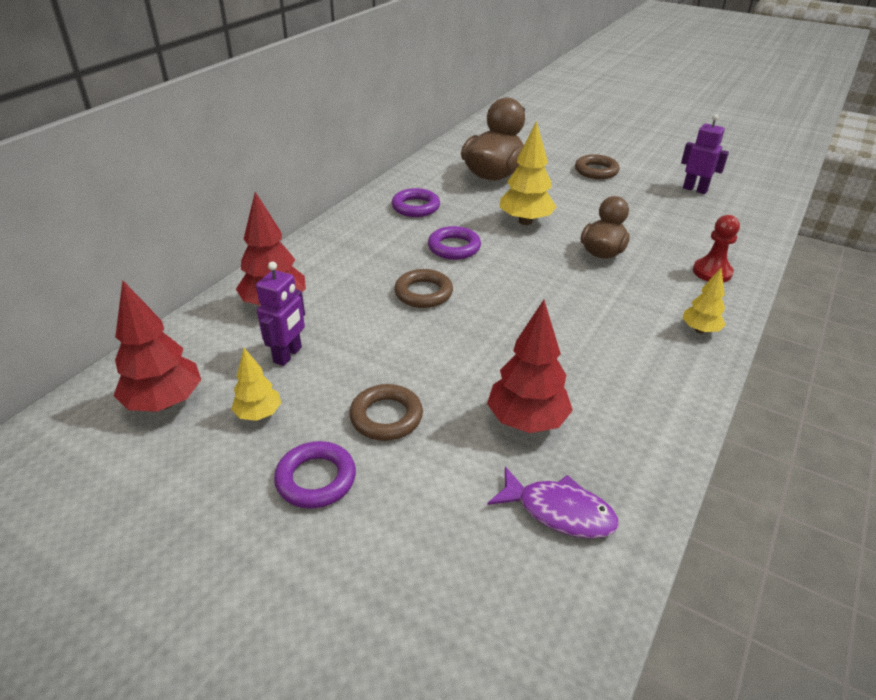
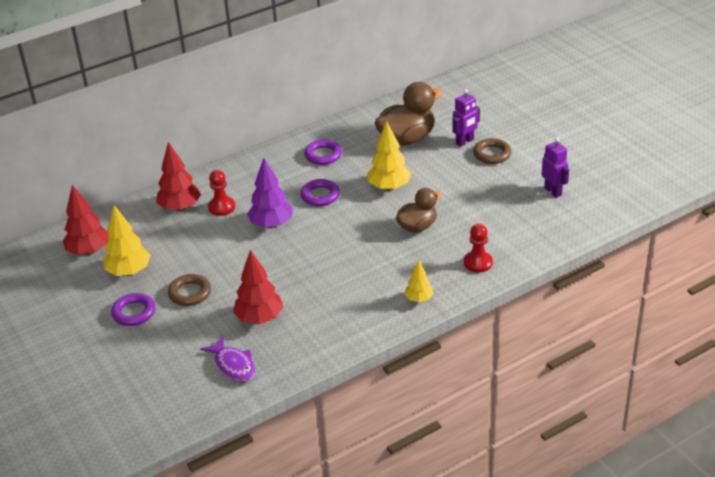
camera: 30 degrees right, 0 degrees up
yellow tree [231,348,281,421] -> yellow tree [103,205,151,276], size x1.71
purple robot [256,262,305,366] -> purple robot moved to [452,89,480,147]
brown ring [394,269,453,308] -> purple tree [247,158,293,228]
none -> red pawn [208,170,235,216]

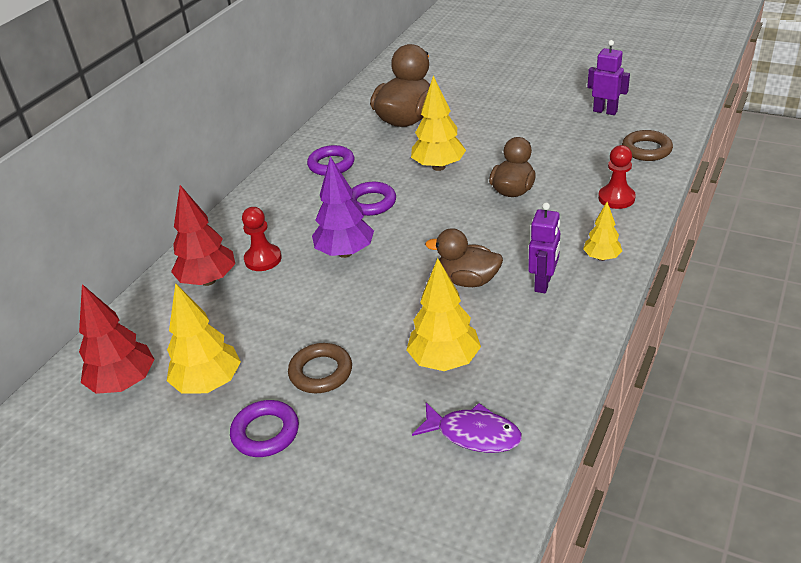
camera: 30 degrees left, 0 degrees up
red tree [233,250,284,324] -> yellow tree [406,258,481,371]
purple robot [452,89,480,147] -> purple robot moved to [528,202,560,293]
brown ring [473,138,511,164] -> brown ring moved to [622,130,673,161]
none -> brown duck [425,228,503,287]

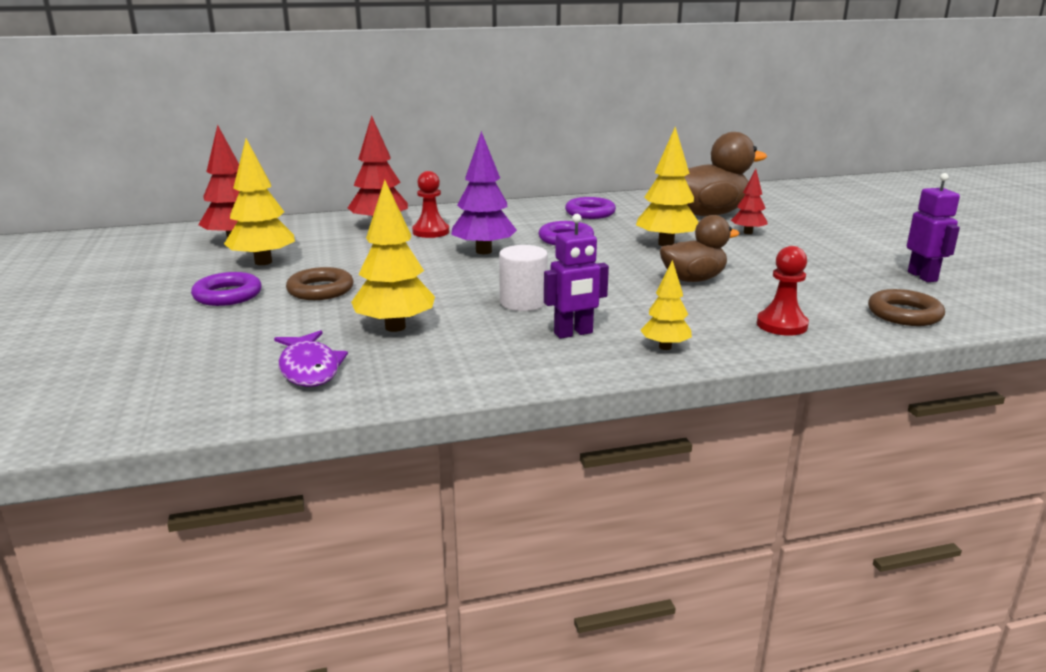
camera: 45 degrees right, 15 degrees down
brown duck [425,228,503,287] -> white cylinder [499,245,548,311]
none -> red tree [731,169,768,234]

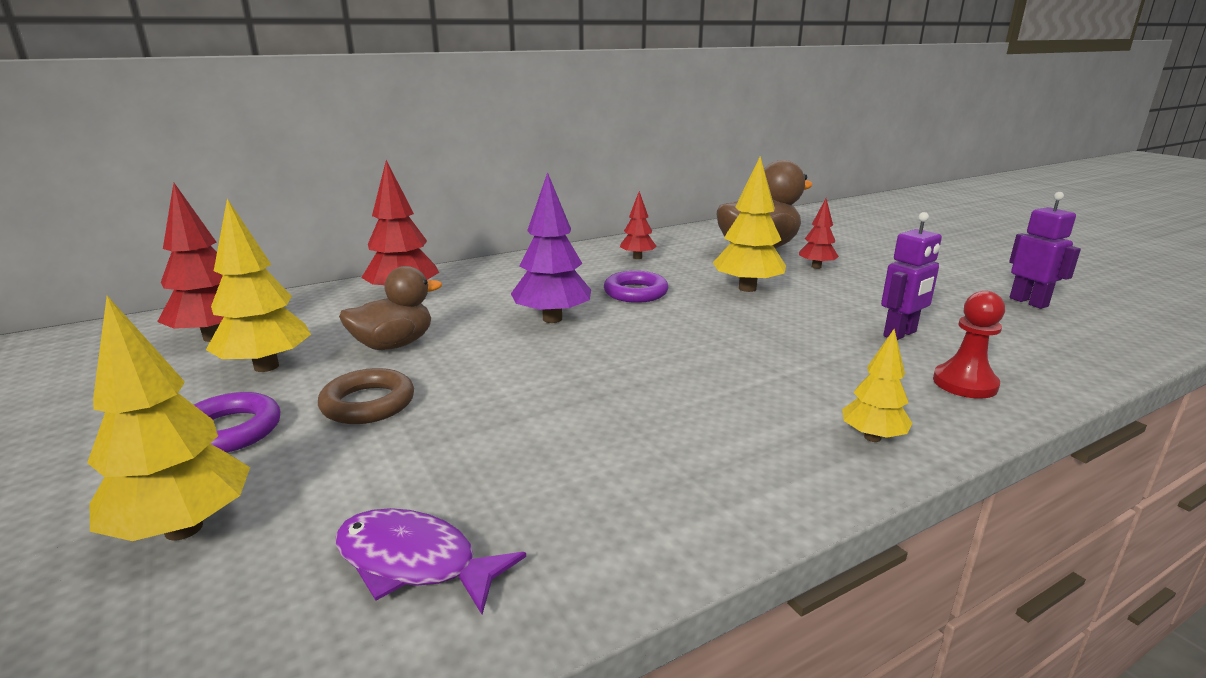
camera: 15 degrees left, 0 degrees up
purple fish [274,330,348,387] -> purple fish turned 150 degrees clockwise [335,508,526,614]
yellow tree [351,180,435,332] -> yellow tree moved to [87,296,250,541]
red pawn [412,171,449,238] -> none
white cylinder [499,245,548,311] -> none
purple robot [544,214,609,339] -> purple robot moved to [881,212,942,340]
purple ring [565,197,616,219] -> red tree [620,191,657,259]
brown duck [660,215,740,282] -> brown duck moved to [339,266,442,350]
brown ring [868,289,945,326] -> none

